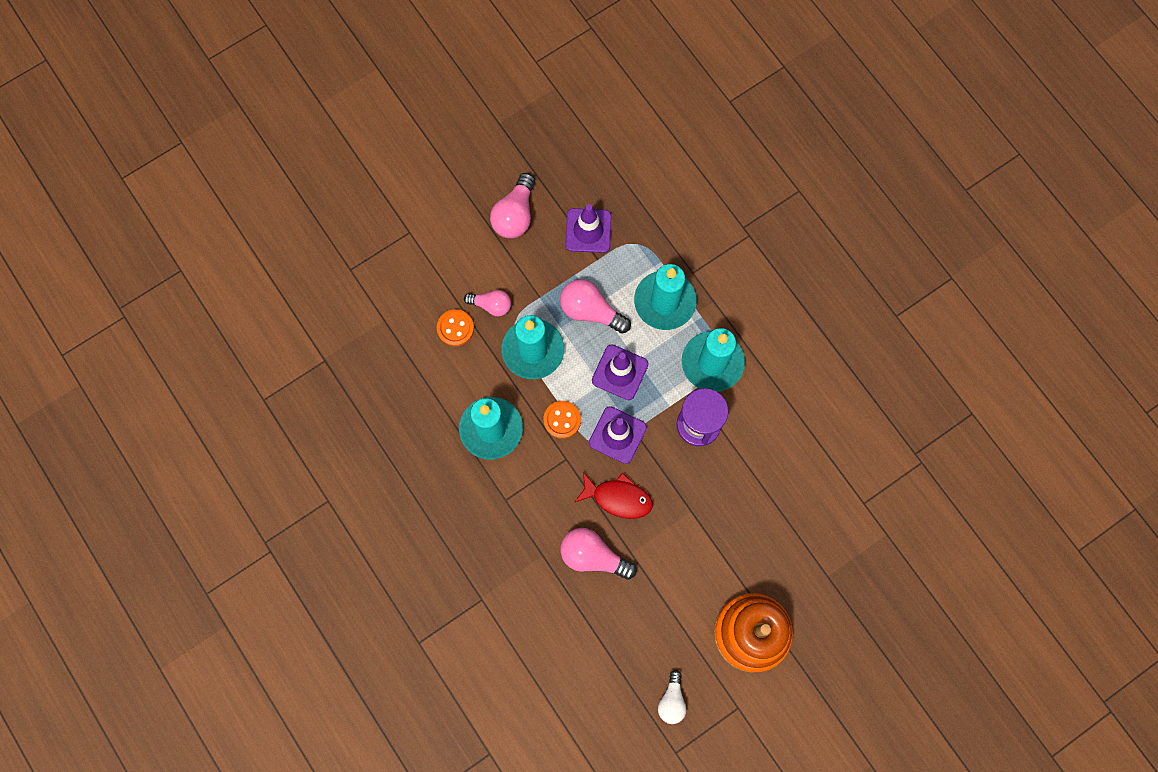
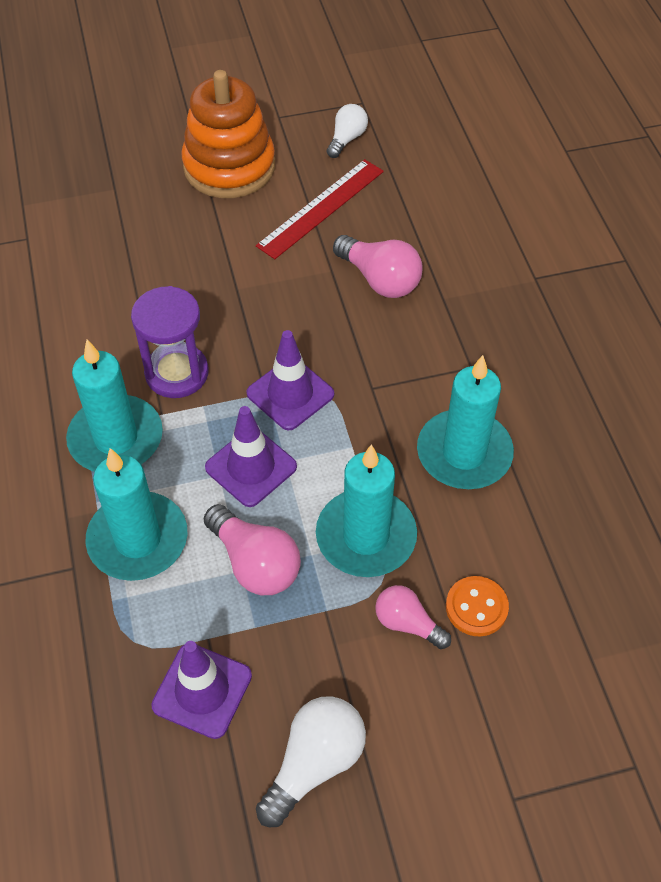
camera: 160 degrees left, 20 degrees down
pink light bulb [490,173,535,238] -> white light bulb [256,696,366,827]
orange button [543,401,581,439] -> none
red fish [574,472,653,519] -> none
none -> red ruler [256,159,384,259]

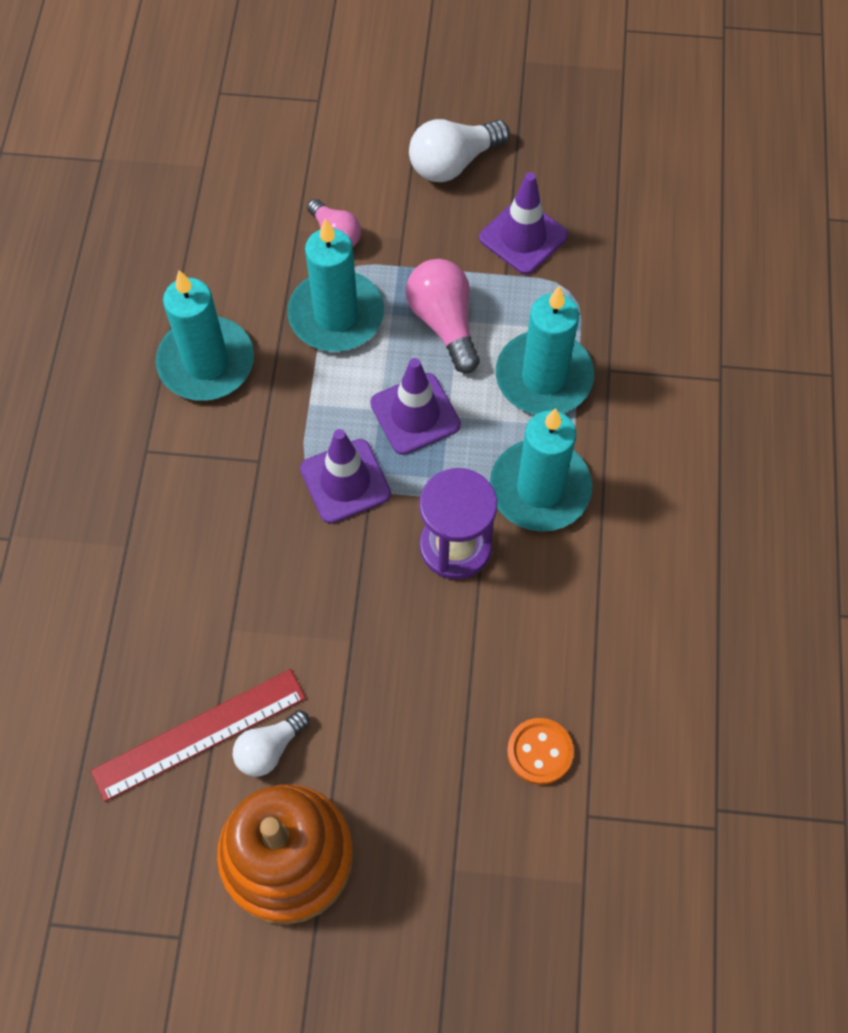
camera: 160 degrees left, 10 degrees up
white light bulb [326,104,368,158] -> white light bulb moved to [233,710,309,777]
pink light bulb [333,235,422,298] -> none
orange button [446,576,509,636] -> orange button moved to [507,718,574,785]

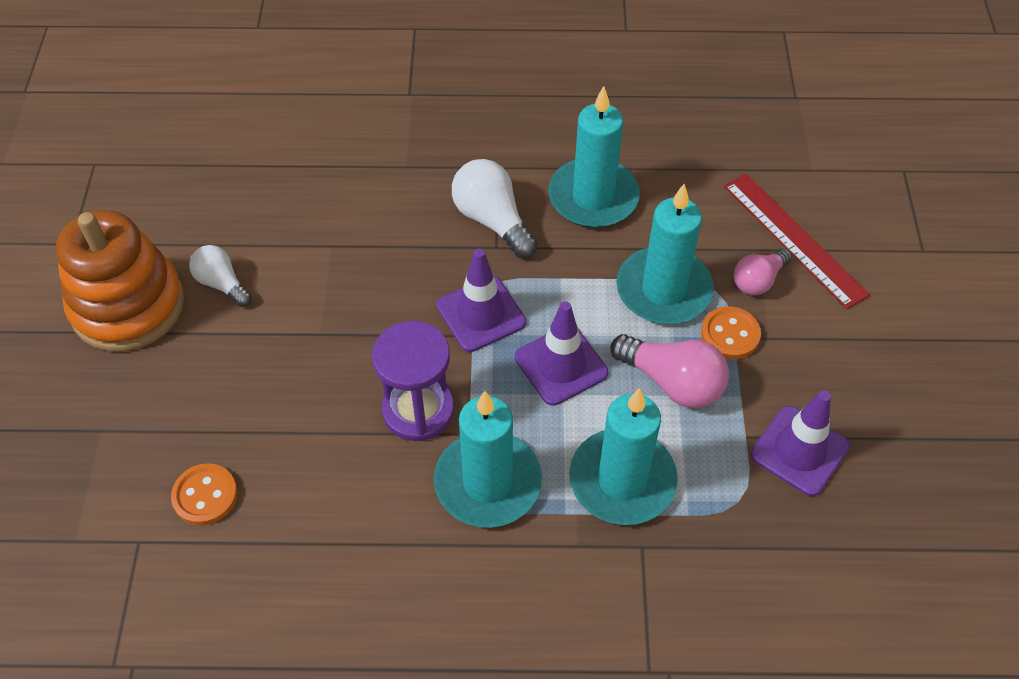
camera: 85 degrees right, 10 degrees down
red ruler [91,669,306,802] -> red ruler moved to [724,174,870,309]
pink light bulb [406,259,480,373] -> pink light bulb turned 60 degrees clockwise [610,334,729,408]
white light bulb [409,119,510,182] -> white light bulb moved to [452,159,537,258]
none -> orange button [701,306,761,359]

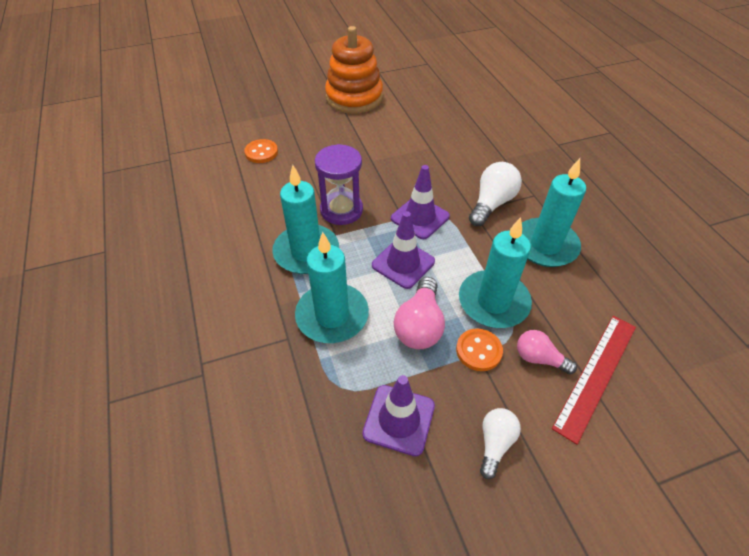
camera: 70 degrees right, 5 degrees down
white light bulb [189,245,252,307] -> white light bulb moved to [480,408,521,479]

